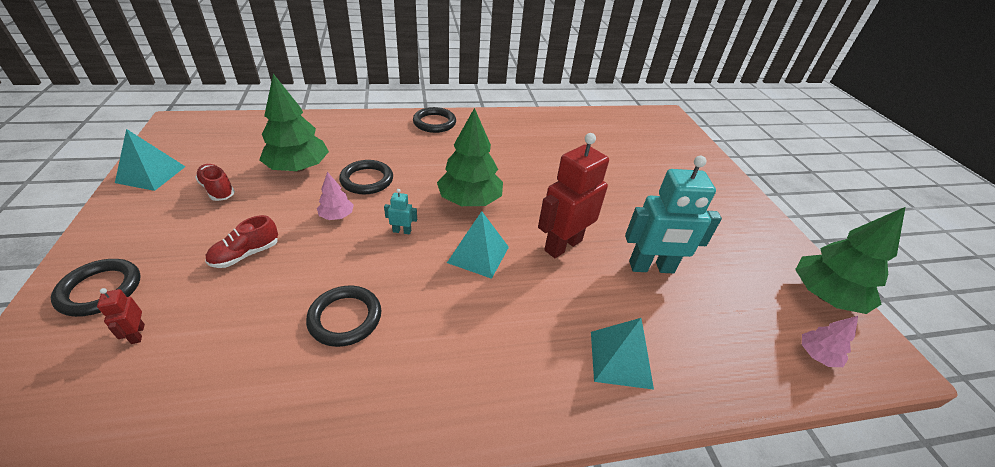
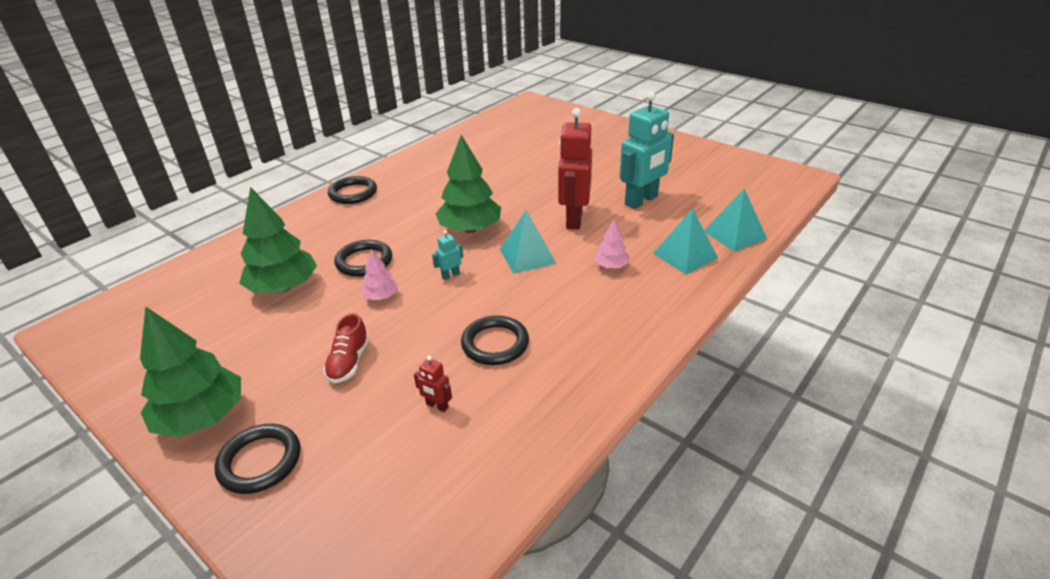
camera: 35 degrees left, 5 degrees down
red robot [97,288,145,344] -> red robot moved to [414,356,452,412]
turquoise pyramid [115,129,186,191] -> turquoise pyramid moved to [704,189,767,252]
red shoe [195,164,235,201] -> none
green tree [795,207,905,314] -> green tree moved to [140,306,241,437]
pink tree [802,316,858,367] -> pink tree moved to [594,219,629,269]

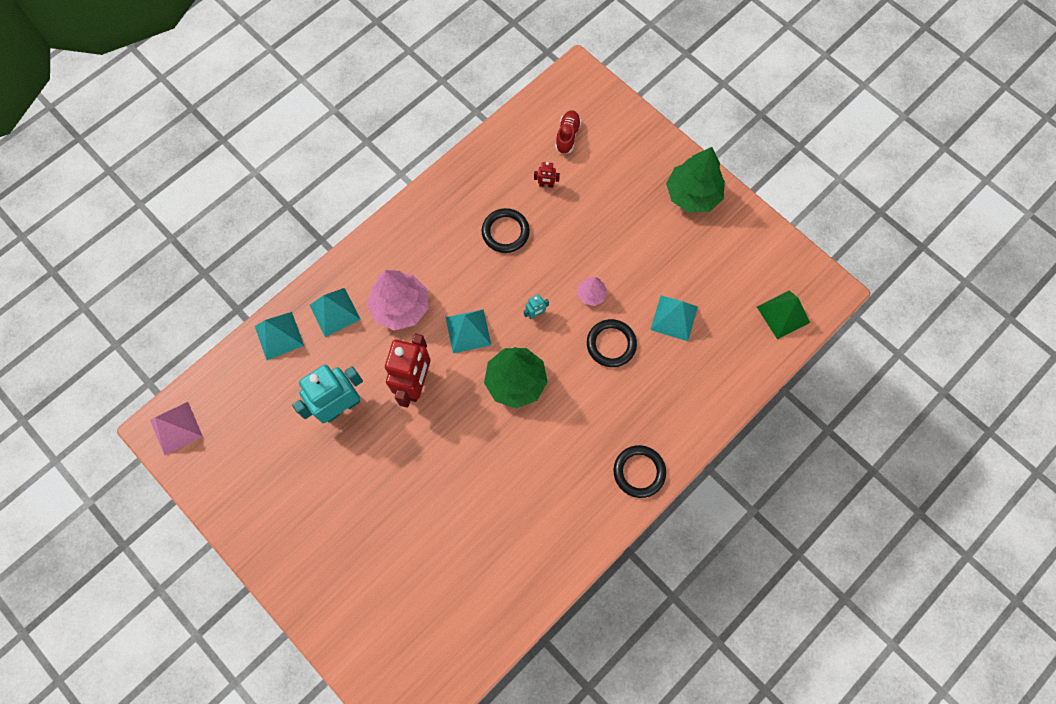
camera: 175 degrees left, 35 degrees up
black ring [215,424,300,494] -> none
green tree [239,187,317,293] -> turquoise pyramid [650,295,698,341]
red shoe [324,313,369,383] -> red shoe moved to [555,111,581,154]
red robot [414,356,452,412] -> red robot turned 150 degrees clockwise [534,162,560,188]
pink tree [594,219,629,269] -> pink tree [367,270,428,331], size x2.01
none -> pink pyramid [150,402,203,456]
none -> green pyramid [757,290,810,339]

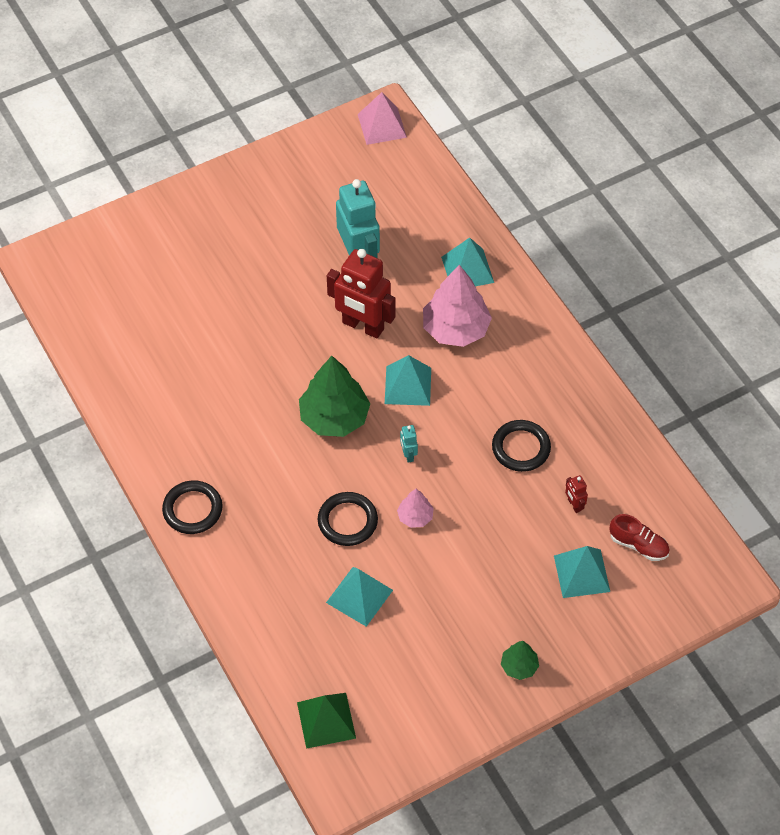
camera: 105 degrees right, 15 degrees down
turquoise pyramid [255,312,304,360] -> turquoise pyramid moved to [554,546,610,598]
red robot [534,162,560,188] -> red robot turned 45 degrees counterclockwise [565,475,588,513]
green tree [666,147,725,213] -> green tree [501,641,539,680], size x0.50

